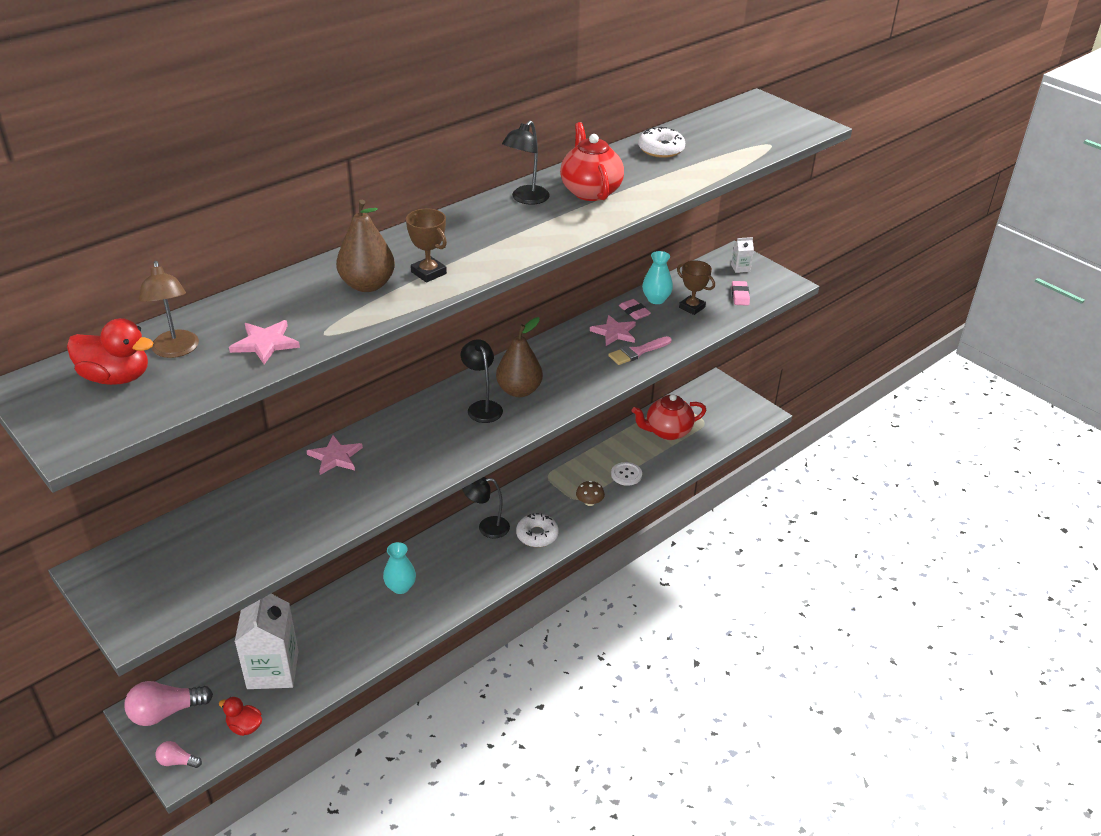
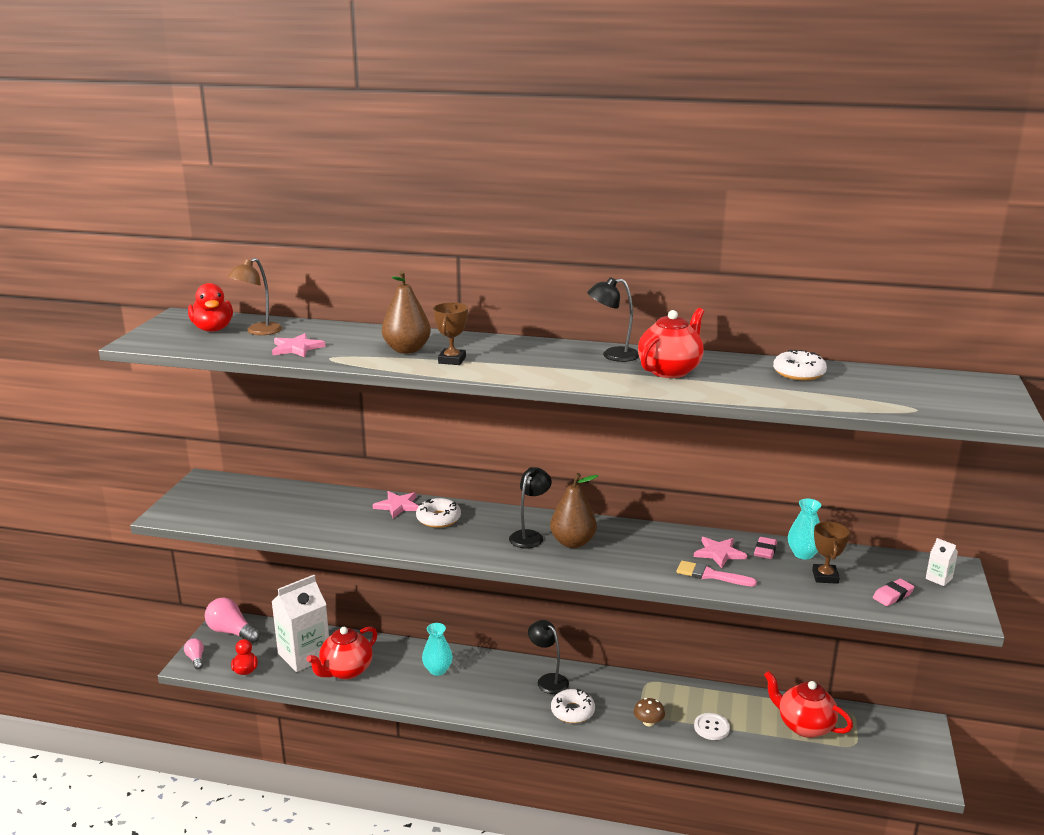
camera: 55 degrees right, 15 degrees down
none -> red teapot [307,627,377,680]
none -> white donut [416,498,461,528]

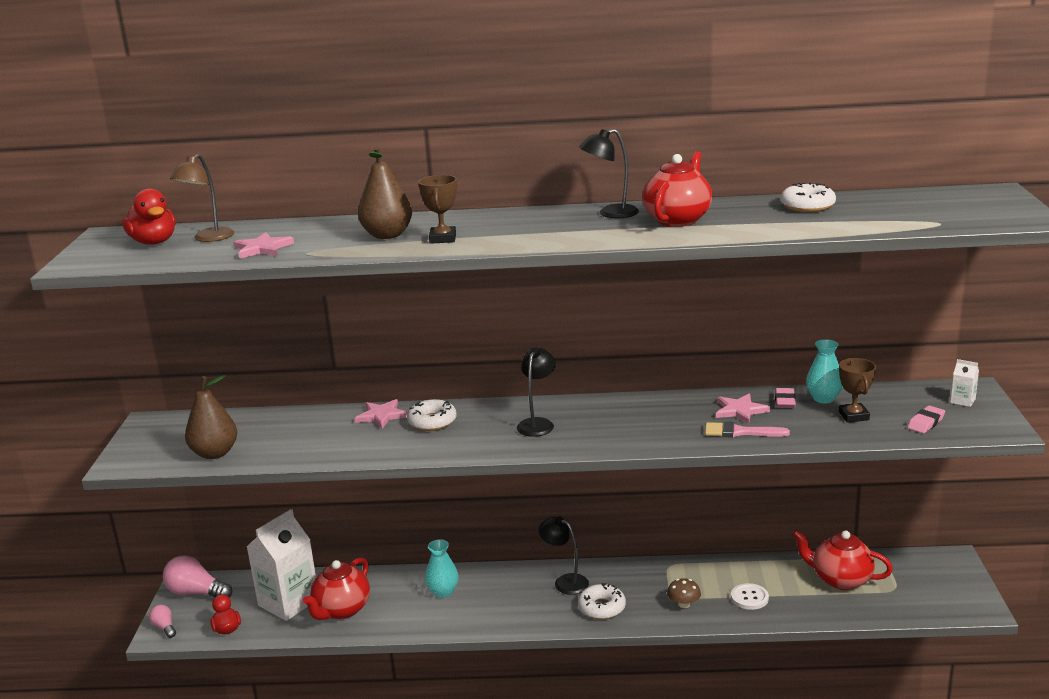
camera: 10 degrees left, 0 degrees up
brown pear [550,473,598,548] -> brown pear moved to [185,375,237,459]

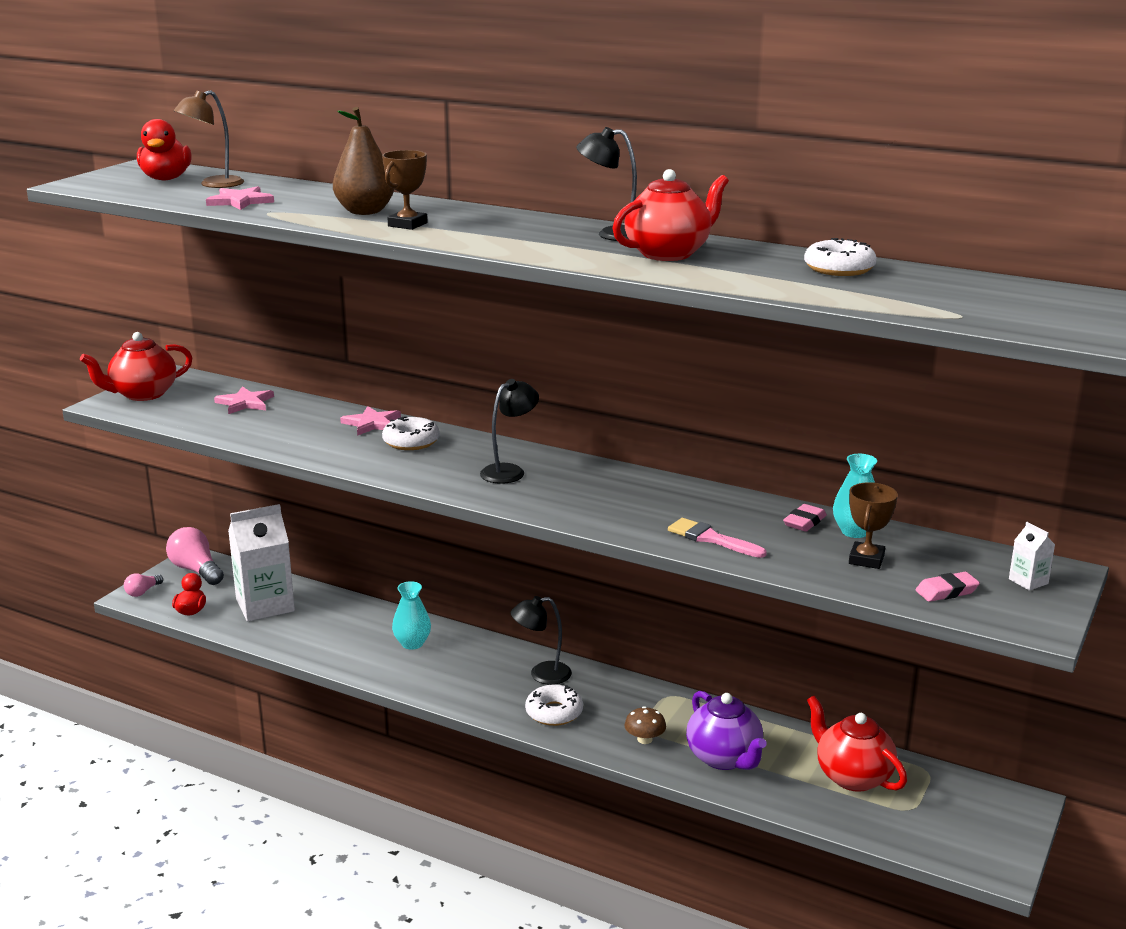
camera: 25 degrees right, 0 degrees up
pink light bulb [149,605,176,638] -> pink light bulb turned 135 degrees counterclockwise [124,573,163,597]
brown pear [185,375,237,459] -> none
red teapot [303,557,370,620] -> red teapot moved to [80,332,192,401]
black lamp [539,516,589,595] -> black lamp turned 75 degrees counterclockwise [511,596,572,685]
pink star [716,393,770,424] -> pink star moved to [214,386,274,414]
white button [731,583,769,610] -> purple teapot [686,691,766,770]

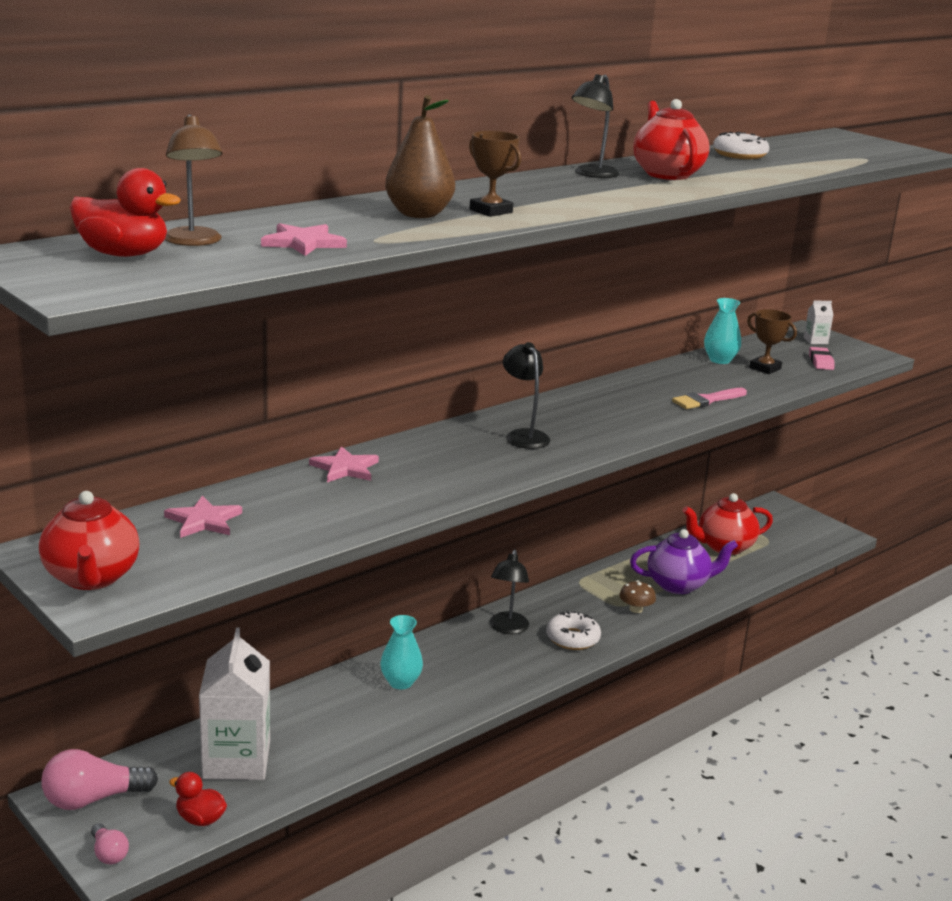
camera: 70 degrees left, 0 degrees up
white donut [382,416,440,450] -> none
pink eraser [783,504,827,532] -> none

